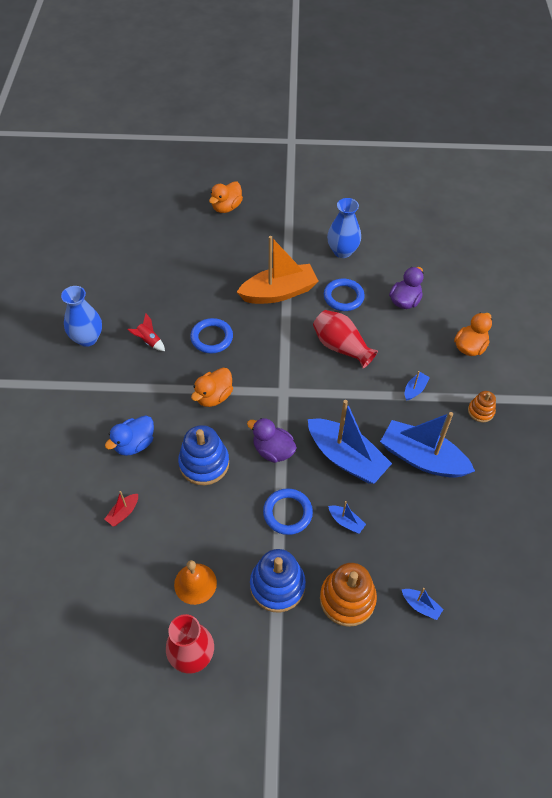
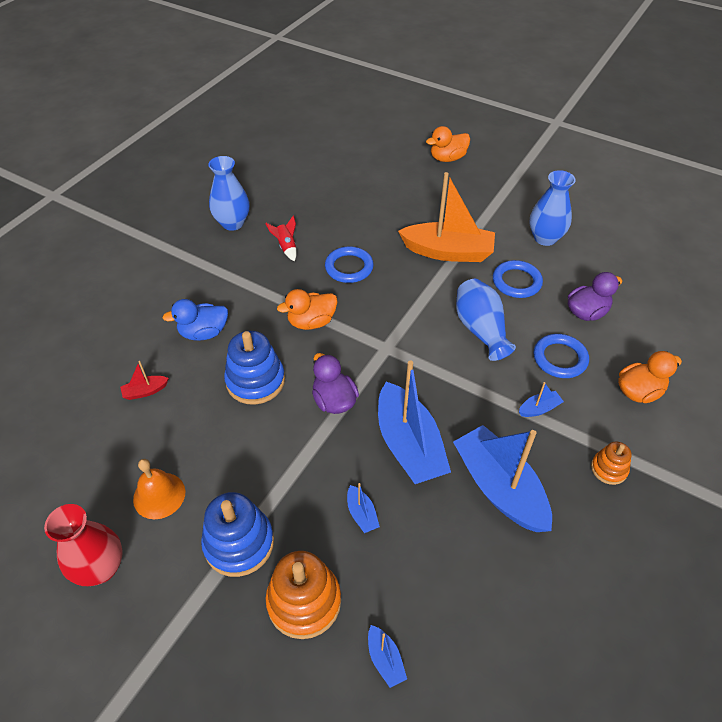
camera: 30 degrees right, 5 degrees down
blue ring [263,488,313,535] -> blue ring moved to [534,334,589,378]
red vase [313,310,378,369] -> blue vase [456,279,516,361]

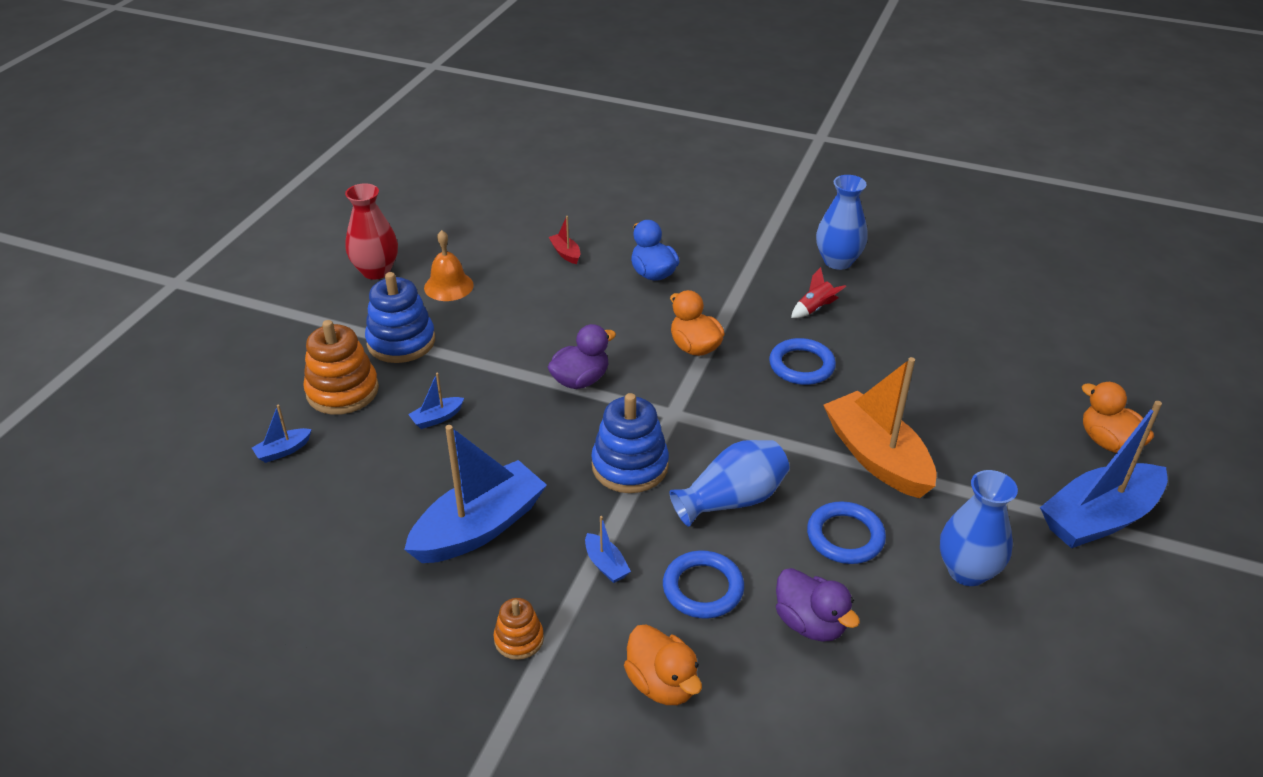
camera: 80 degrees right, 10 degrees down
blue stacking toy [224,331,285,405] -> blue stacking toy moved to [591,393,669,493]
blue boat [378,361,451,484] -> blue boat moved to [1040,401,1168,548]
orange boat [398,172,495,262] -> orange boat turned 150 degrees clockwise [824,357,936,498]

